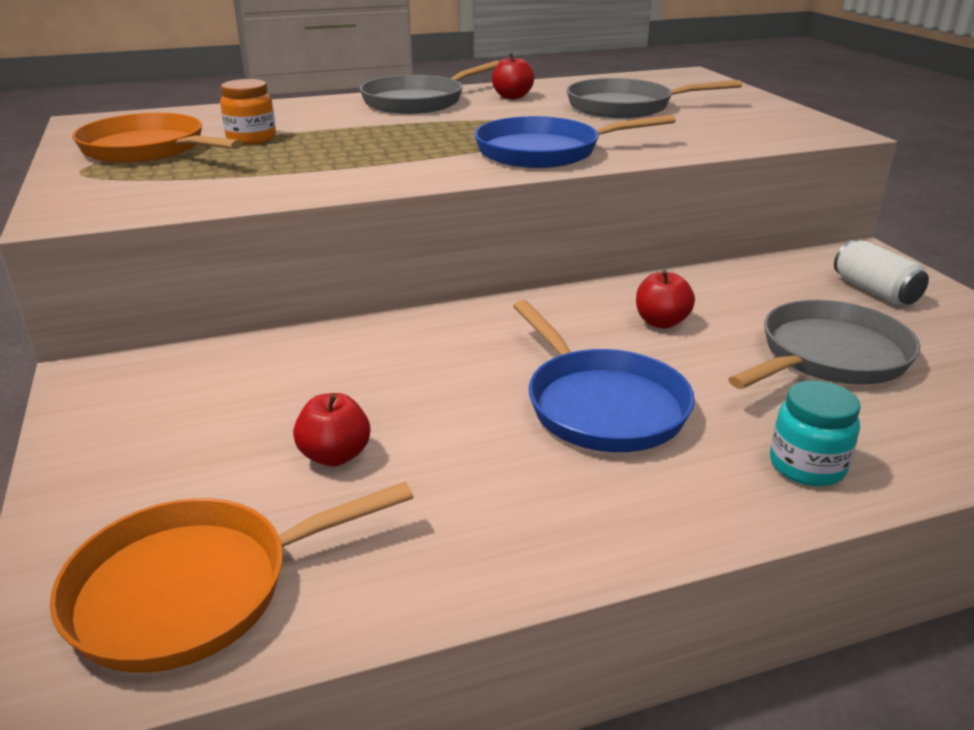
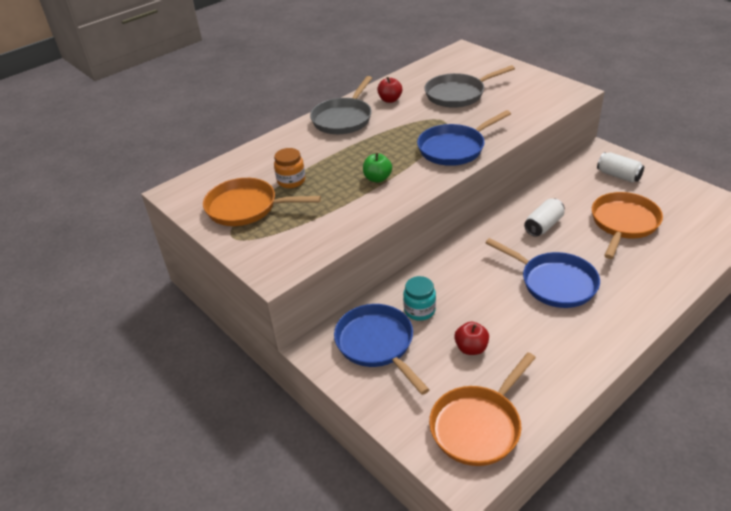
camera: 20 degrees left, 10 degrees up
red apple [636,270,695,328] -> white can [524,199,565,237]
grey pan [728,300,920,389] -> orange pan [592,192,663,259]
turquoise jar [770,381,861,486] -> turquoise jar moved to [403,276,436,321]
none -> blue pan [334,304,430,395]
none -> green apple [363,153,392,183]

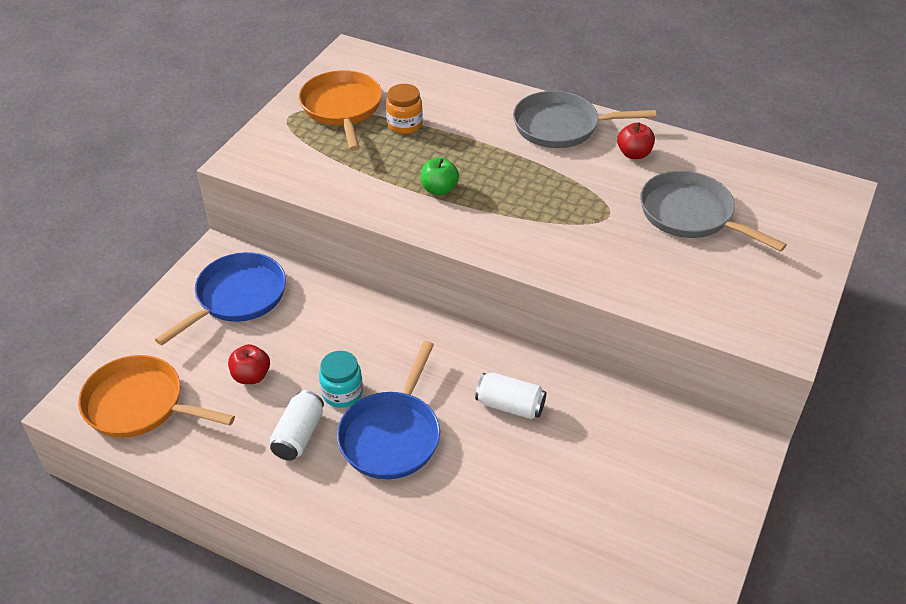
camera: 65 degrees right, 5 degrees up
turquoise jar [403,276,436,321] -> turquoise jar moved to [319,351,363,408]
blue pan [417,110,511,166] -> none
orange pan [592,192,663,259] -> none
white can [597,152,644,183] -> white can moved to [269,390,324,461]

